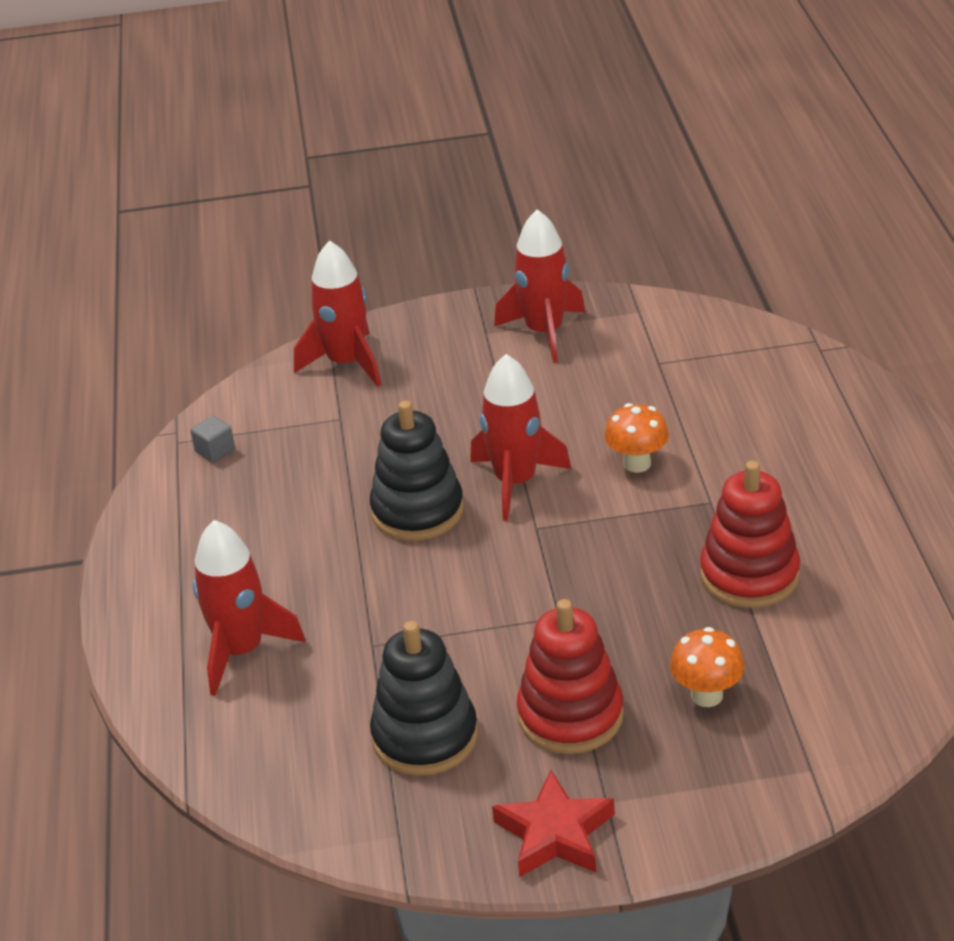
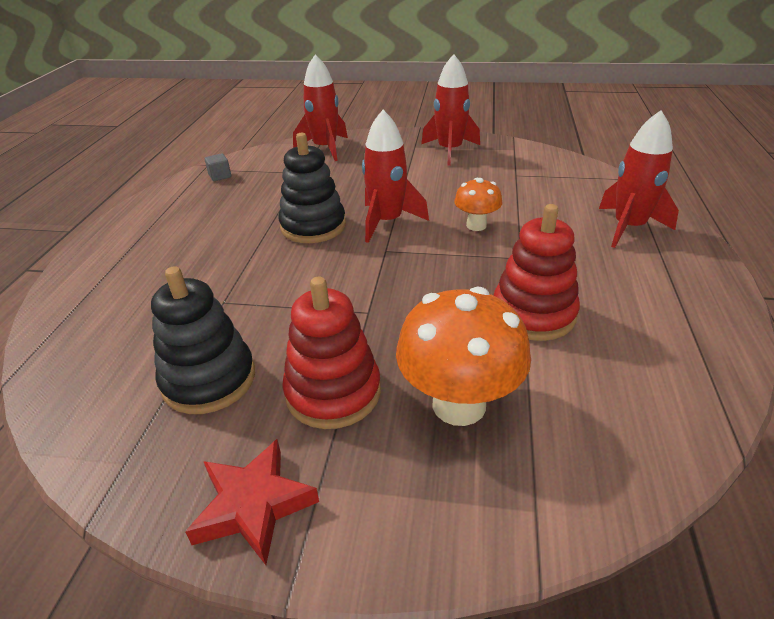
camera: 15 degrees right, 0 degrees up
red rocket [193,520,306,696] -> red rocket moved to [599,110,679,248]
orange mushroom [670,627,745,707] -> orange mushroom [396,287,531,426], size x1.79

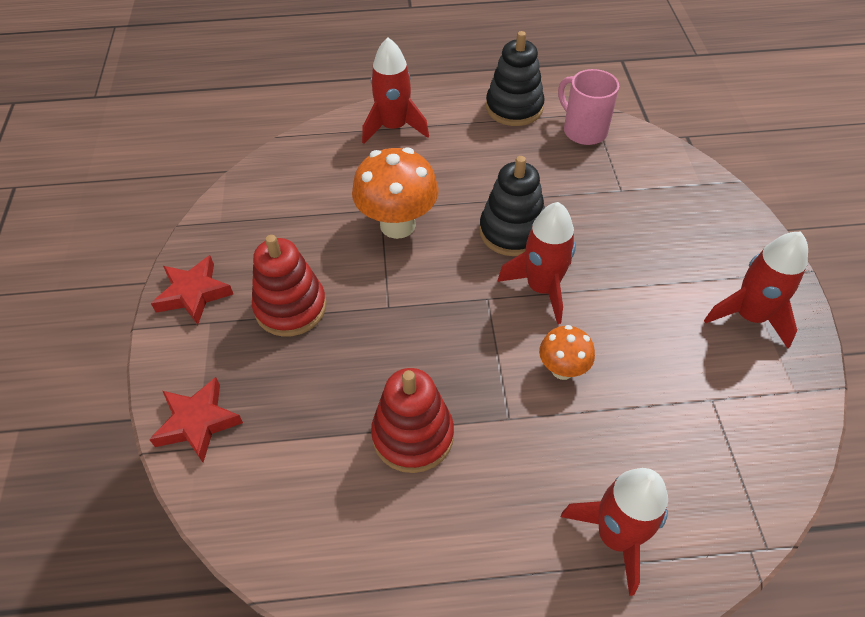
camera: 75 degrees right, 15 degrees up
black stacking toy [151,266,255,414] -> black stacking toy moved to [486,31,544,126]
grey cube [205,153,231,181] -> pink mug [558,69,619,145]
red rocket [293,54,348,161] -> red rocket moved to [362,37,429,144]
orange mushroom [396,287,531,426] -> orange mushroom moved to [352,147,439,239]
none -> red star [149,377,243,463]

